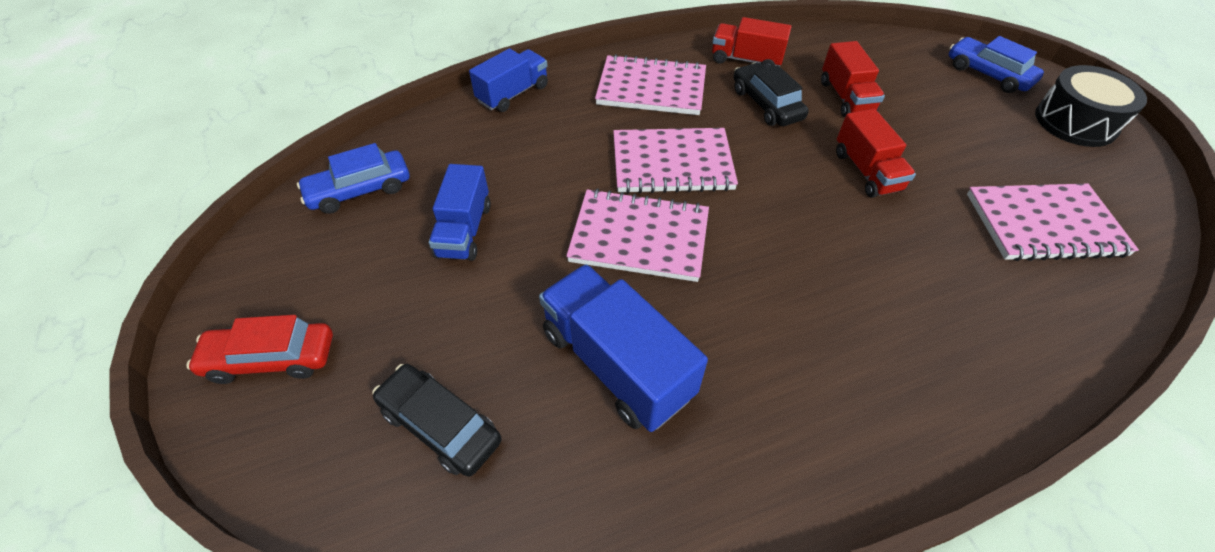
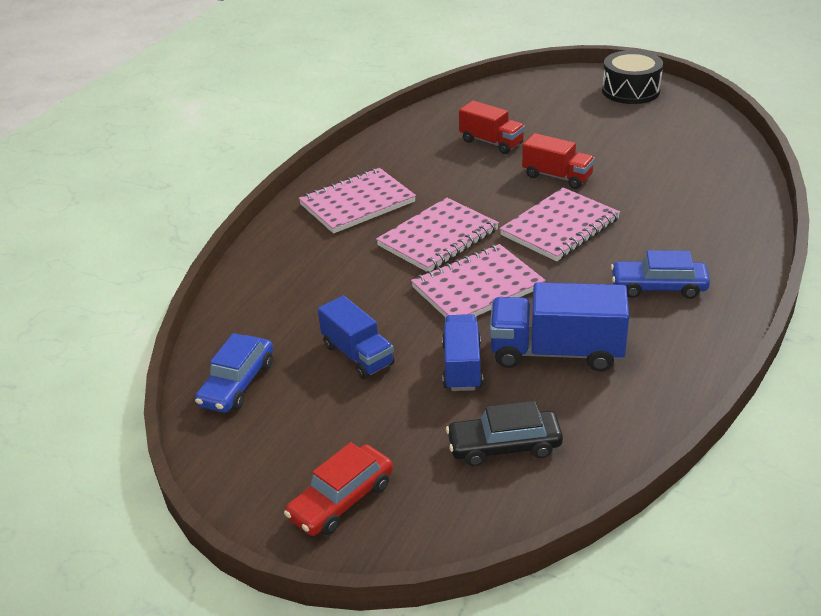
camera: 40 degrees left, 15 degrees down
blue truck [469,48,548,112] -> blue truck moved to [442,314,483,391]
red truck [712,17,791,69] -> none
black car [733,63,808,126] -> none
blue car [949,36,1044,93] -> blue car moved to [611,250,710,299]
pink notebook [967,184,1139,261] -> pink notebook moved to [499,187,620,261]

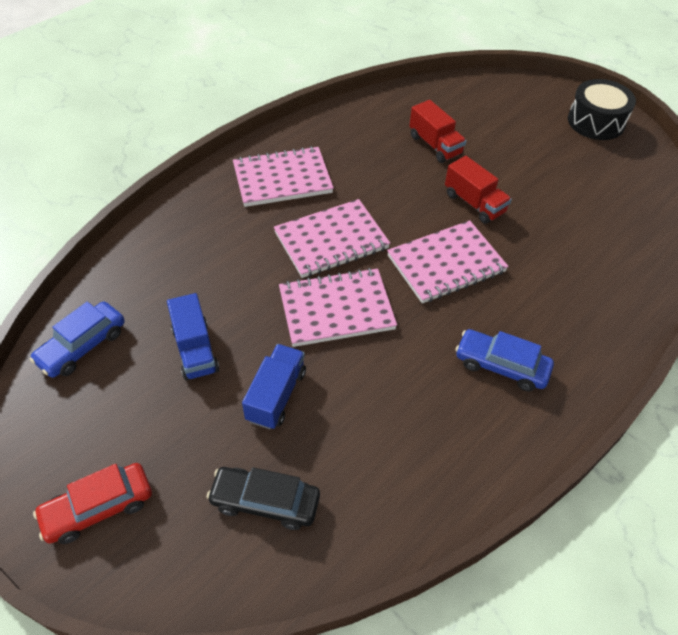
camera: 15 degrees right, 15 degrees up
blue truck [490,282,629,372] -> none

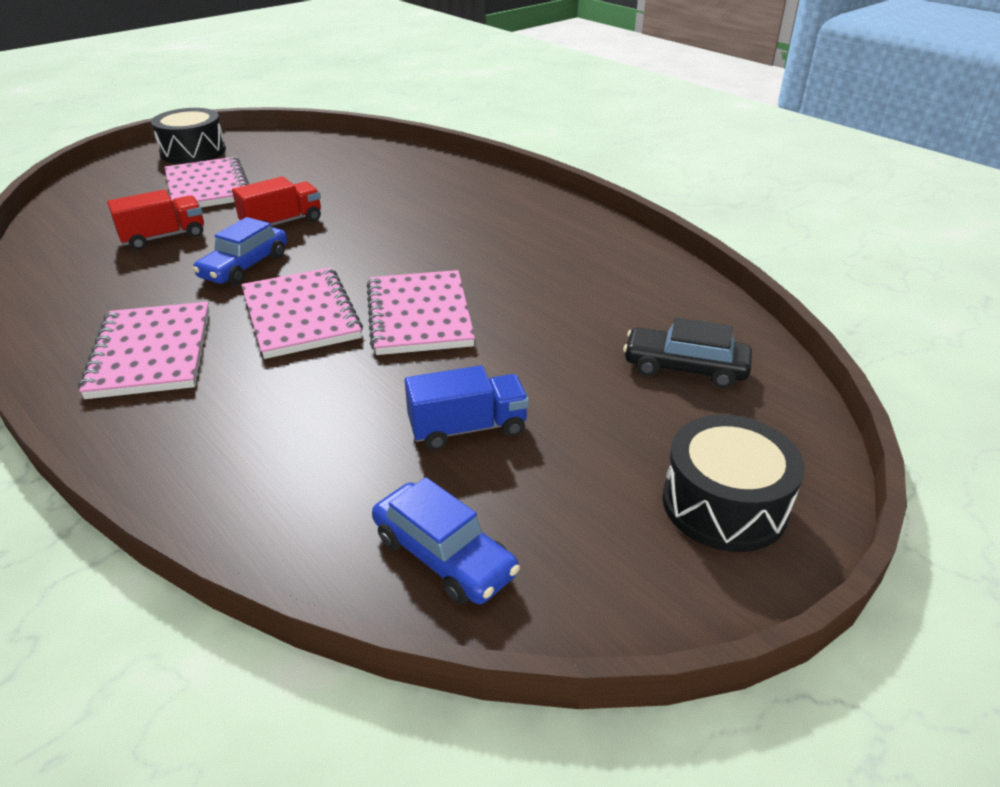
camera: 85 degrees left, 15 degrees down
red car [33,463,152,544] -> black drum [662,415,805,552]
black car [207,467,320,530] -> black car turned 90 degrees clockwise [623,318,752,388]
blue truck [242,344,306,430] -> none
pink notebook [387,220,509,304] -> pink notebook moved to [165,157,249,207]
blue car [456,329,554,391] -> blue car moved to [192,217,287,285]

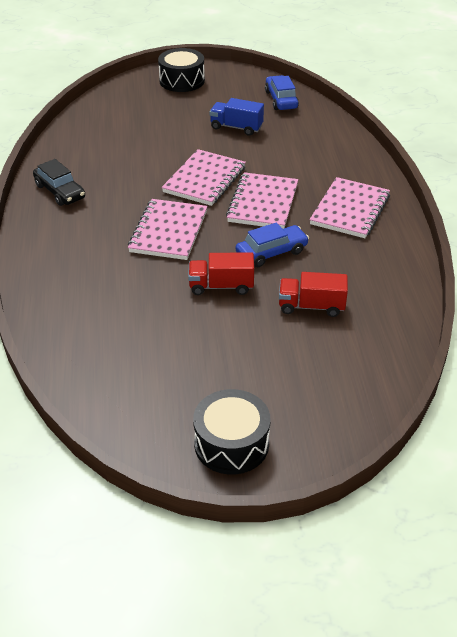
camera: 145 degrees left, 5 degrees up
pink notebook [165,157,249,207] -> pink notebook moved to [128,199,208,260]
black car [623,318,752,388] -> black car moved to [33,159,85,206]

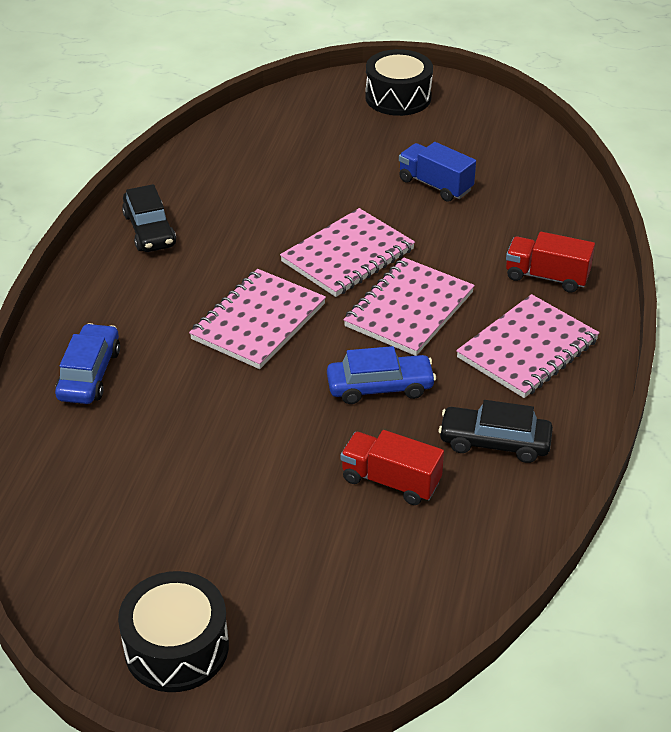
camera: 20 degrees right, 0 degrees up
red truck [188,252,254,295] -> red truck moved to [506,232,595,293]
blue car [265,75,299,110] -> blue car moved to [55,323,120,404]
none -> black car [438,400,553,463]

